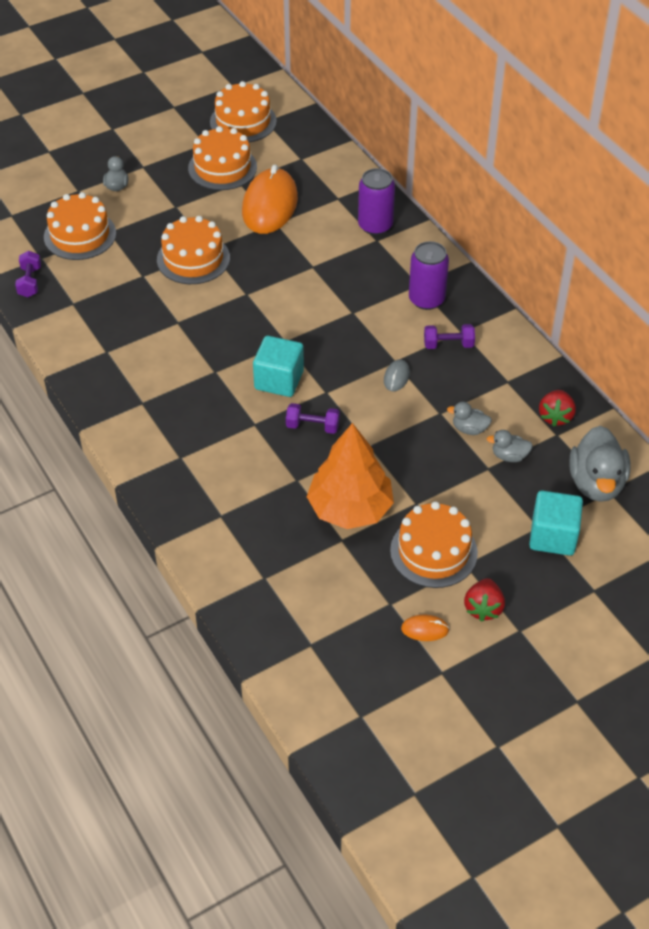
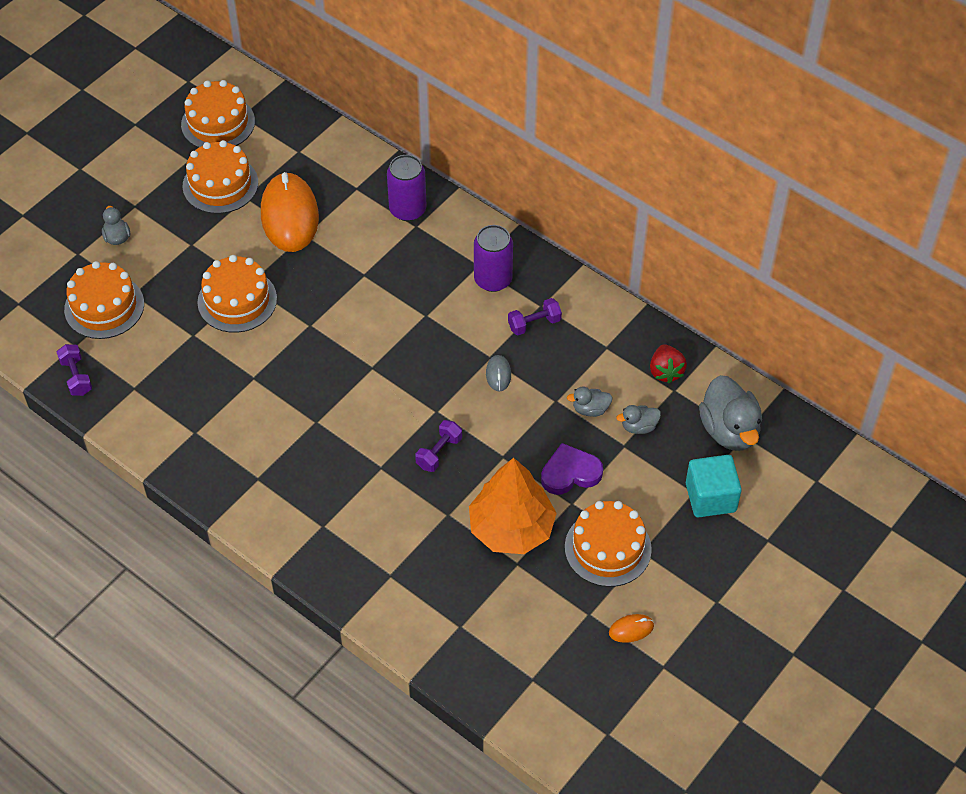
camera: 20 degrees left, 5 degrees up
turquoise cube [253,336,304,397] -> none
purple dumbbell [286,403,340,434] -> purple dumbbell turned 45 degrees counterclockwise [415,420,462,472]
red strawberry [464,578,505,622] -> none
none -> purple heart [541,443,603,495]

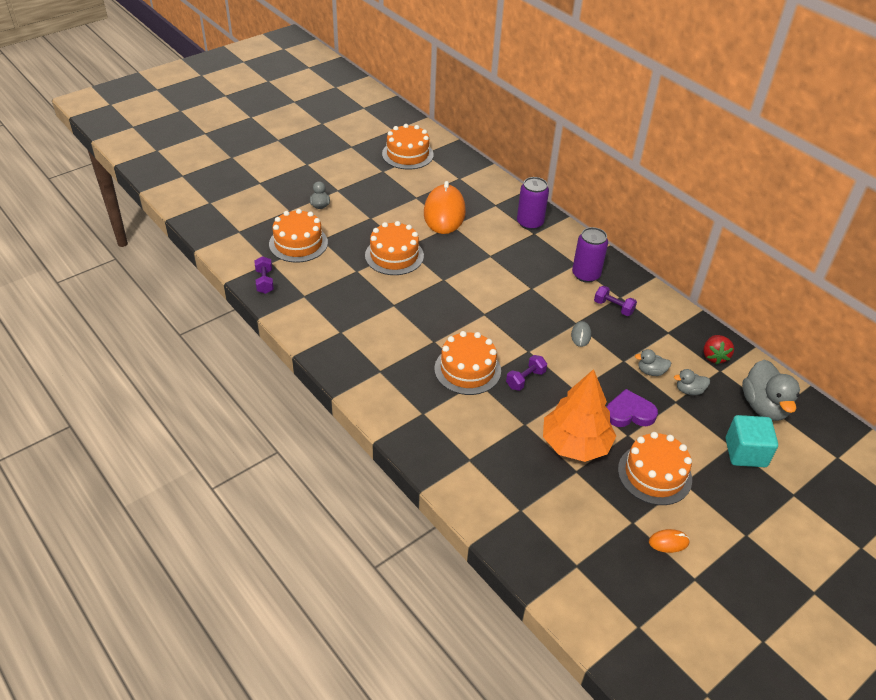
camera: 10 degrees right, 10 degrees down
orange cake [183,140,258,214] -> orange cake moved to [434,331,501,395]
purple dumbbell [508,298,562,335] -> purple dumbbell turned 45 degrees clockwise [594,286,637,316]

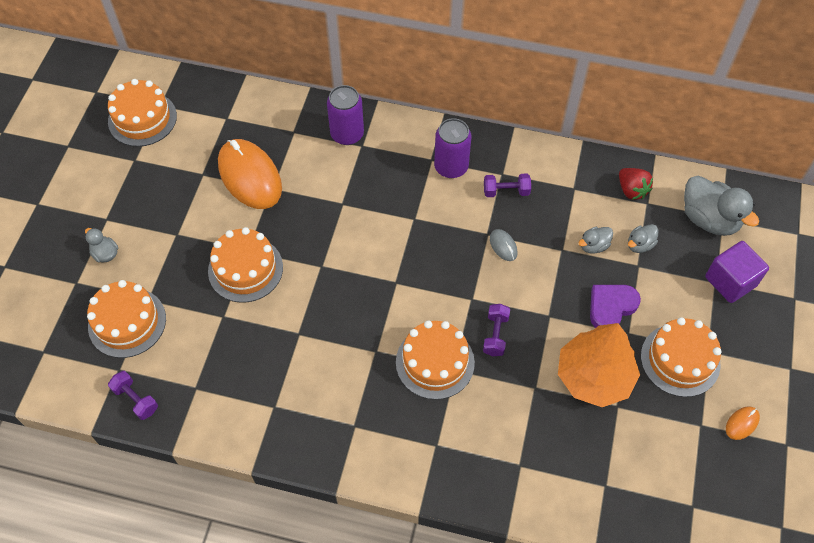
camera: 35 degrees left, 15 degrees up
turquoise cube [726,415,778,467] -> purple cube [705,241,769,303]

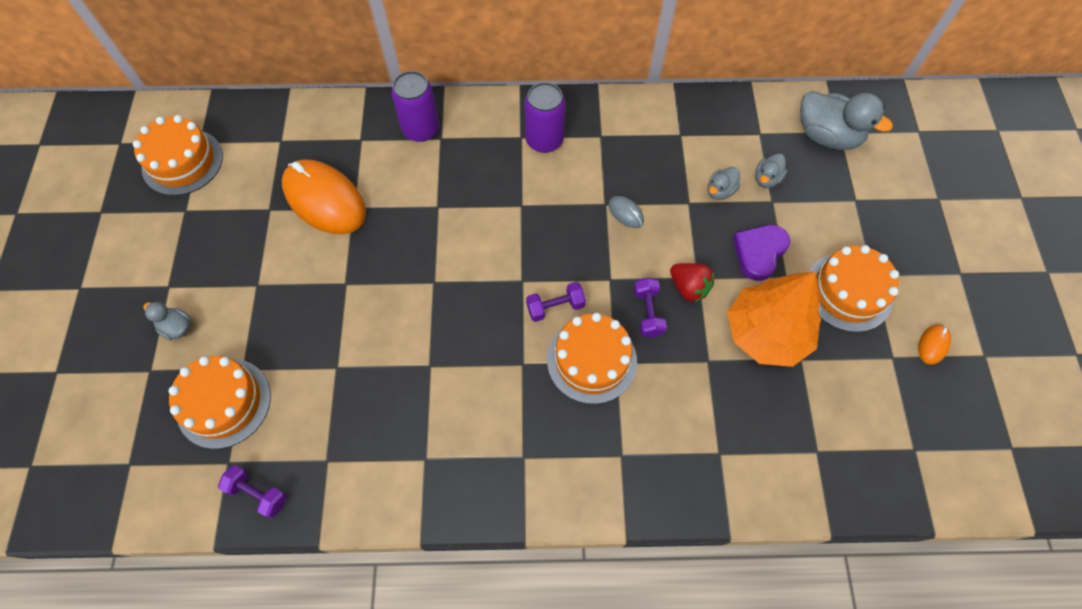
camera: 15 degrees left, 5 degrees up
orange cake [208,227,283,303] -> none
purple dumbbell [484,174,531,197] -> purple dumbbell moved to [526,282,586,322]
red strawberry [619,168,653,200] -> red strawberry moved to [670,263,714,303]
purple cube [705,241,769,303] -> none

